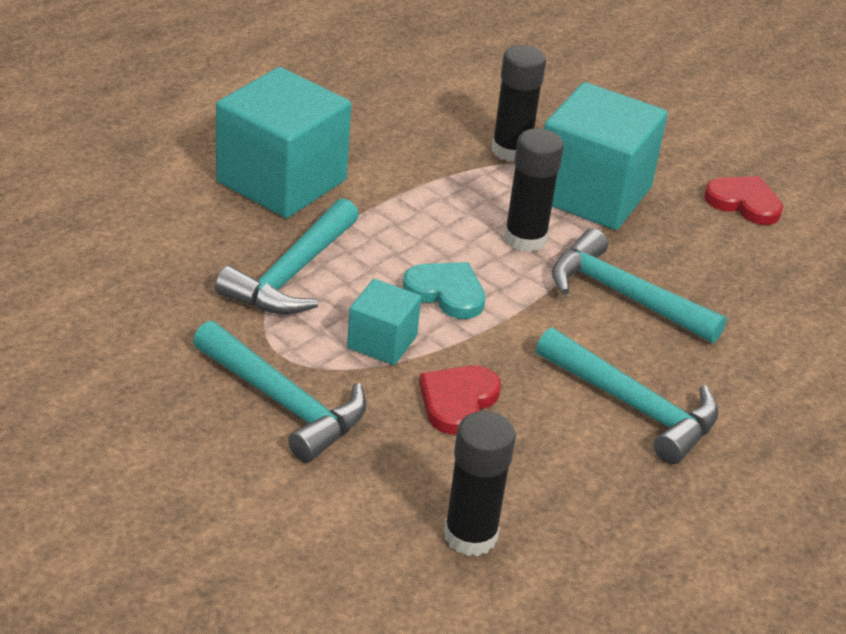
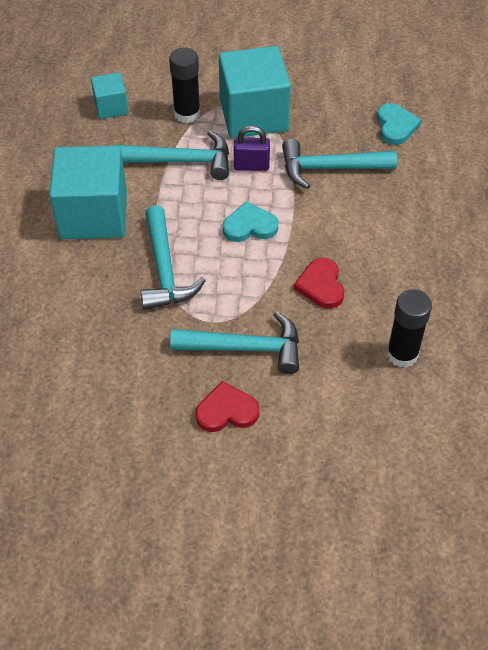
camera: 35 degrees left, 15 degrees up
turquoise cube [347,279,421,365] -> turquoise cube moved to [91,72,128,119]
black glue stick [504,128,564,252] -> purple padlock [234,126,270,171]
turquoise hammer [536,327,719,464] -> turquoise hammer moved to [118,131,229,180]
red heart [704,176,783,225] -> red heart moved to [196,381,259,432]
none -> turquoise heart [377,103,421,145]

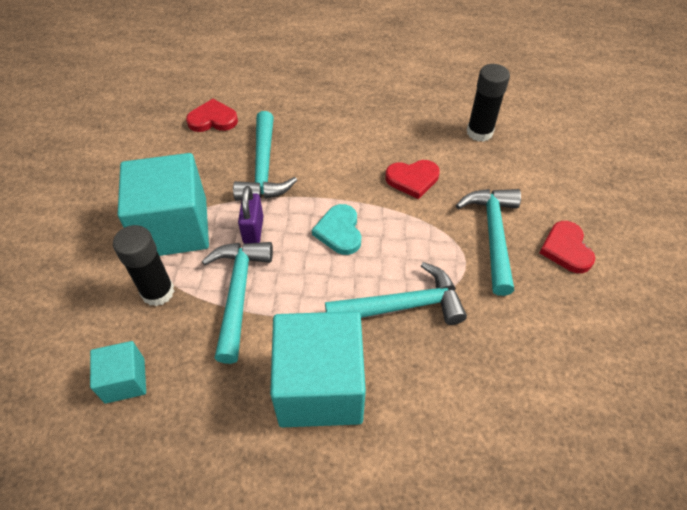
camera: 90 degrees left, 0 degrees up
turquoise heart [377,103,421,145] -> red heart [186,99,238,132]

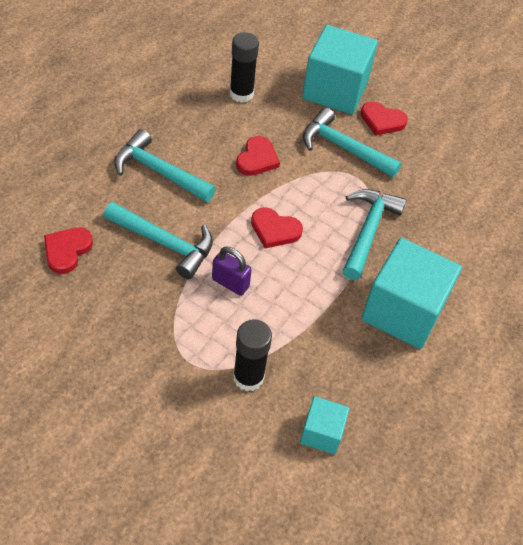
camera: 65 degrees left, 0 degrees up
turquoise cube [118,153,209,256] -> turquoise cube moved to [302,25,378,115]
turquoise hammer [202,242,273,364] -> turquoise hammer moved to [114,129,216,202]
turquoise heart [312,204,361,255] -> red heart [251,207,303,248]

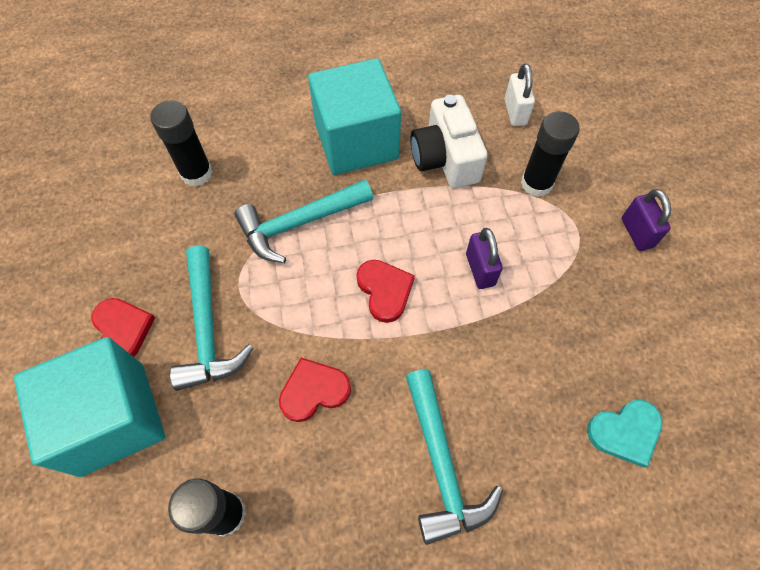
camera: 130 degrees left, 10 degrees up
red heart [44,227,93,274] -> turquoise heart [587,400,662,468]
turquoise hammer [104,202,213,279] -> none
turquoise cube [300,396,350,454] -> white padlock [505,63,535,126]
none -> black glue stick [150,100,213,187]
none -> white camera [410,95,487,188]
none -> purple padlock [622,189,671,251]

